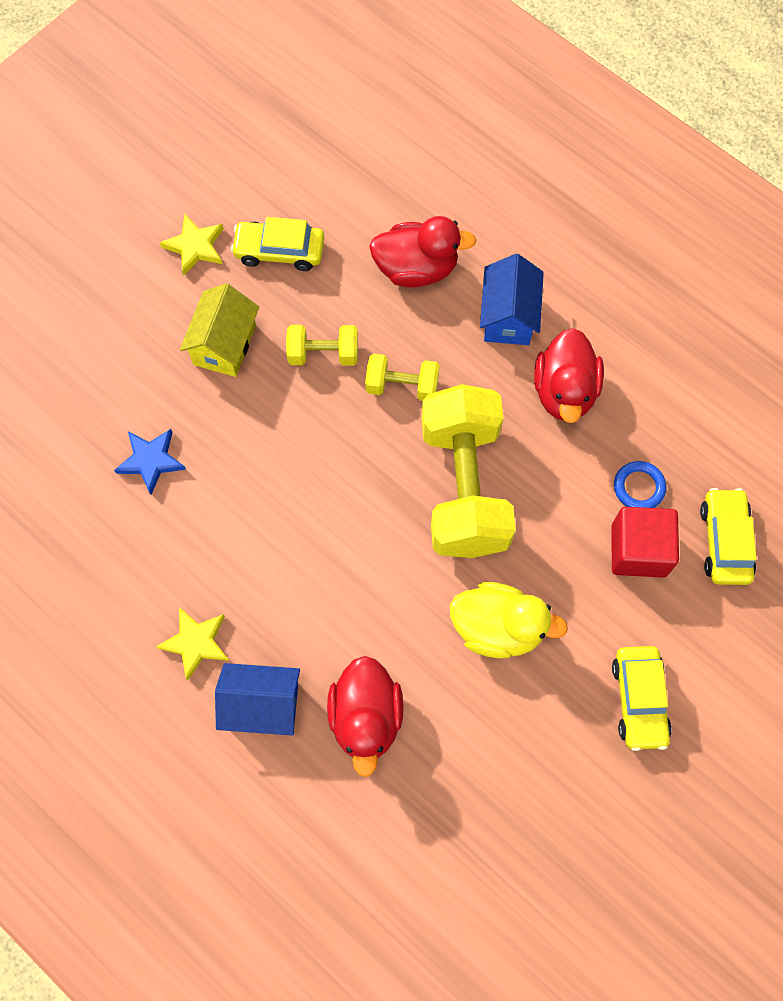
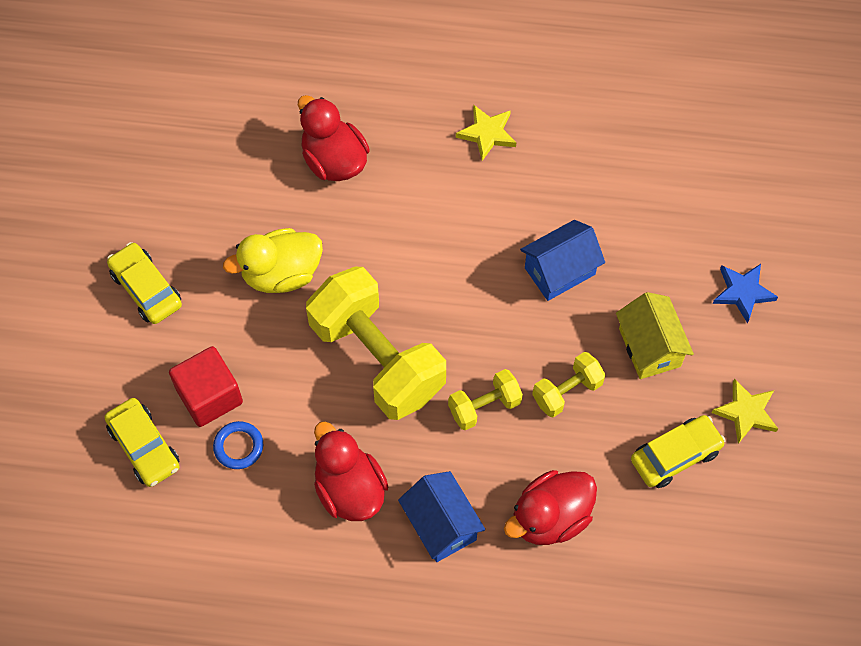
camera: 145 degrees right, 5 degrees down
blue star [114,429,186,495] -> blue star moved to [713,264,778,324]
blue house [215,663,300,735] -> blue house moved to [520,220,605,301]

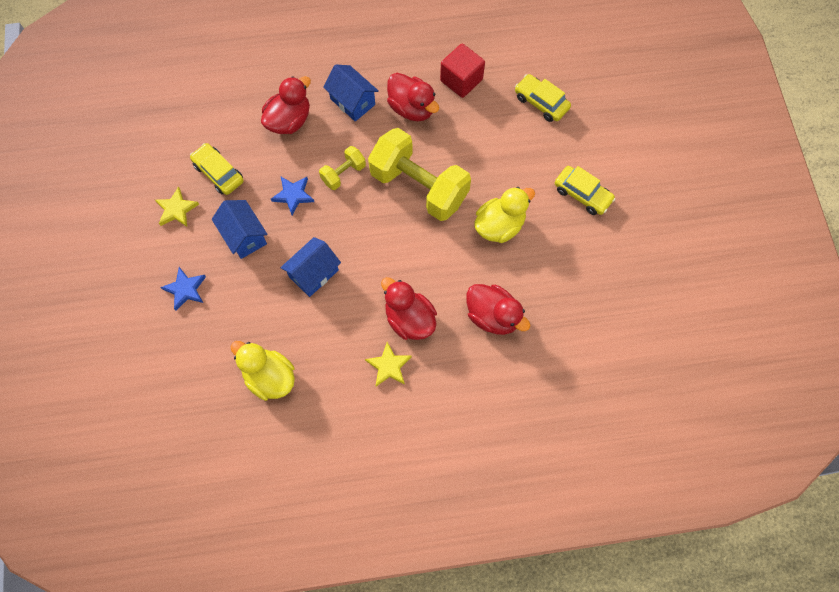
camera: 165 degrees right, 5 degrees up
red cube [169,346,243,427] -> red cube moved to [440,43,485,98]
blue ring [213,421,263,469] -> none
yellow dumbbell [532,352,606,418] -> blue star [271,177,314,215]
yellow house [616,292,694,379] -> blue house [212,200,267,259]
yellow car [631,415,726,488] -> yellow car turned 90 degrees clockwise [190,143,244,195]
none -> yellow duck [231,341,295,401]
none -> red duck [381,277,437,340]

